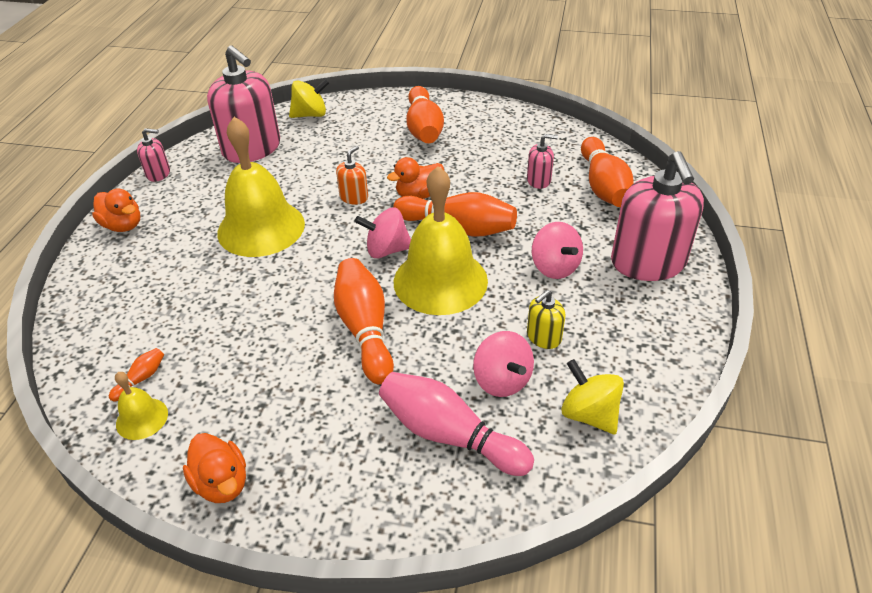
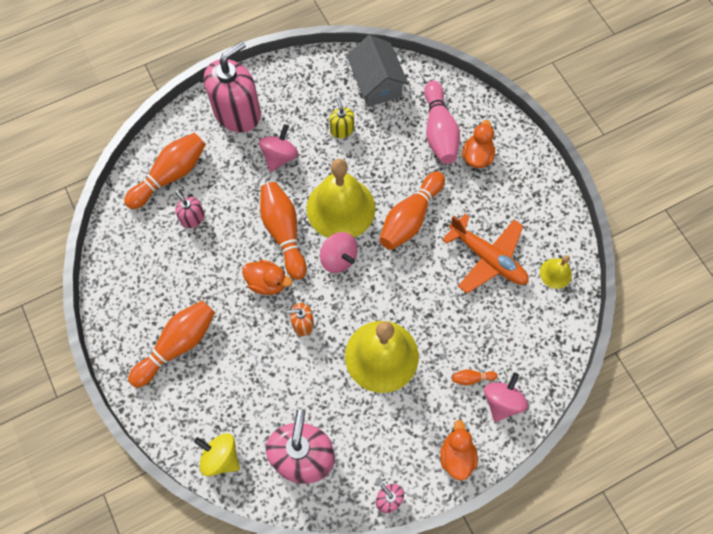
camera: 130 degrees left, 25 degrees up
orange bowling pin [109,348,164,402] -> orange bowling pin moved to [452,369,498,385]
orange duck [183,433,246,503] -> orange duck moved to [462,120,495,168]
pink spinning top [473,331,534,397] -> pink spinning top moved to [484,372,528,422]
yellow soap dispenser [527,290,565,349] -> yellow soap dispenser turned 120 degrees counterclockwise [329,98,354,138]
yellow spinning top [561,359,624,434] -> grey house [347,35,409,107]
none -> orange plane [442,214,529,293]

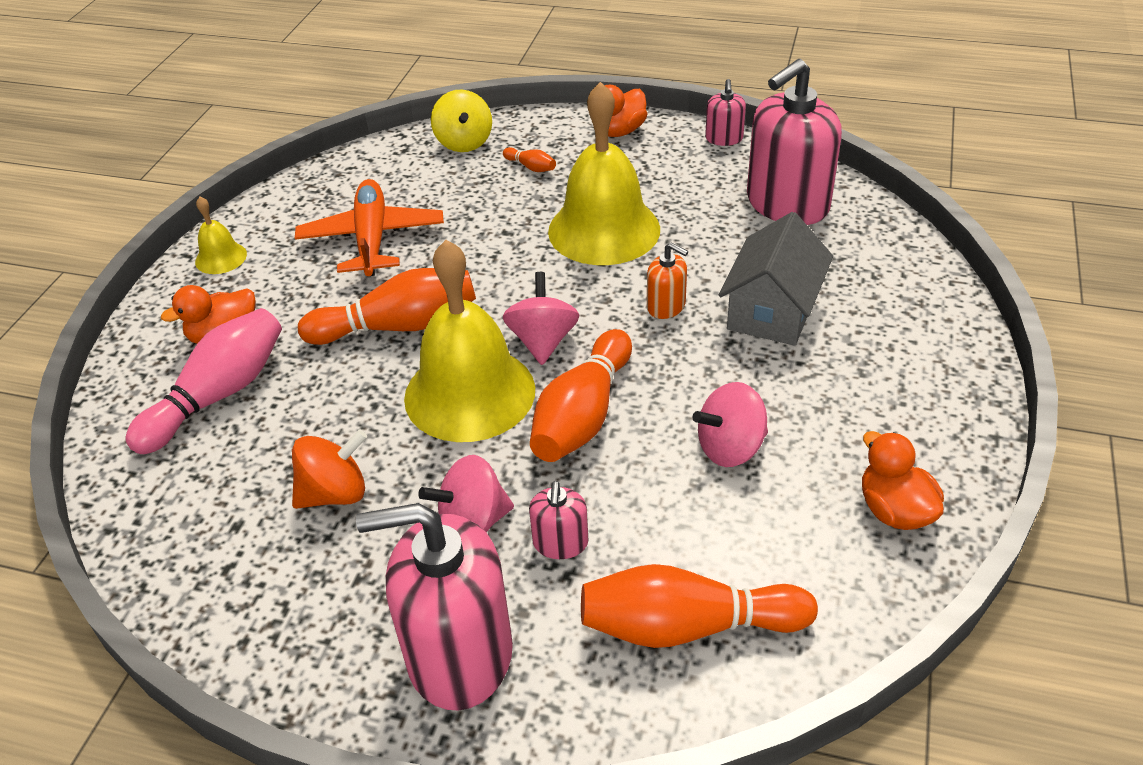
camera: 135 degrees left, 25 degrees down
orange bowling pin [128,300,215,388] -> none
pink soap dispenser [175,190,205,228] -> pink soap dispenser moved to [529,481,588,559]
yellow spinning top [194,433,240,476] -> yellow spinning top moved to [431,90,492,152]
orange duck [242,260,292,295] -> orange duck moved to [862,431,944,530]
yellow soap dispenser [329,98,354,138] -> orange spinning top [292,430,367,509]
grey house [347,35,409,107] -> grey house moved to [719,212,833,346]
pink spinning top [484,372,528,422] -> pink spinning top moved to [693,382,768,467]
yellow bell [540,255,572,289] -> yellow bell moved to [195,197,247,274]

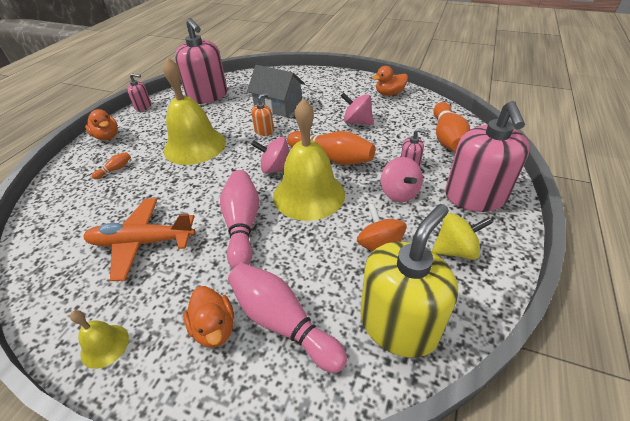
camera: 85 degrees left, 0 degrees up
orange bowling pin [298,268,476,345] -> pink bowling pin [220,170,259,268]
yellow spinning top [431,90,492,152] -> yellow spinning top moved to [432,213,493,260]
pink spinning top [693,382,768,467] -> pink spinning top turned 135 degrees clockwise [341,93,374,125]
none -> yellow soap dispenser [360,204,458,358]

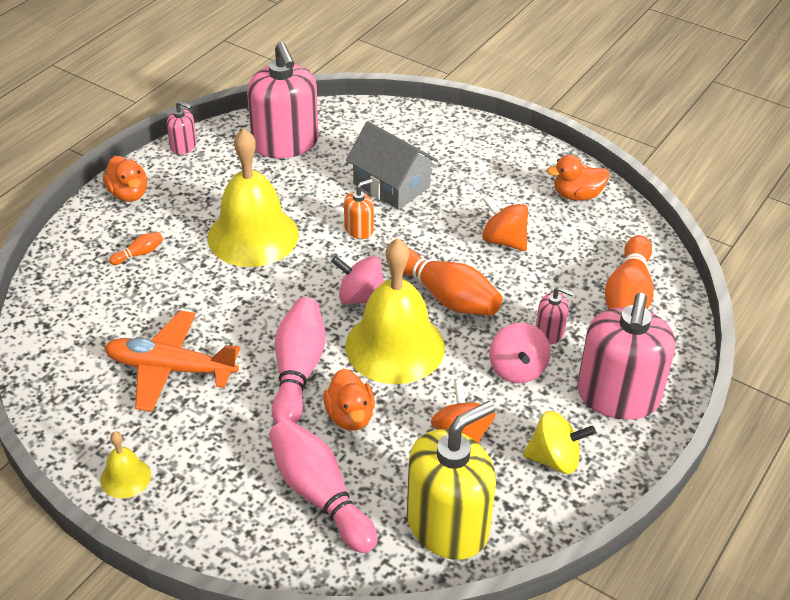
camera: 10 degrees right, 0 degrees up
orange duck [183,286,234,348] -> orange duck moved to [323,369,375,431]
pink spinning top [341,93,374,125] -> orange spinning top [482,195,528,251]

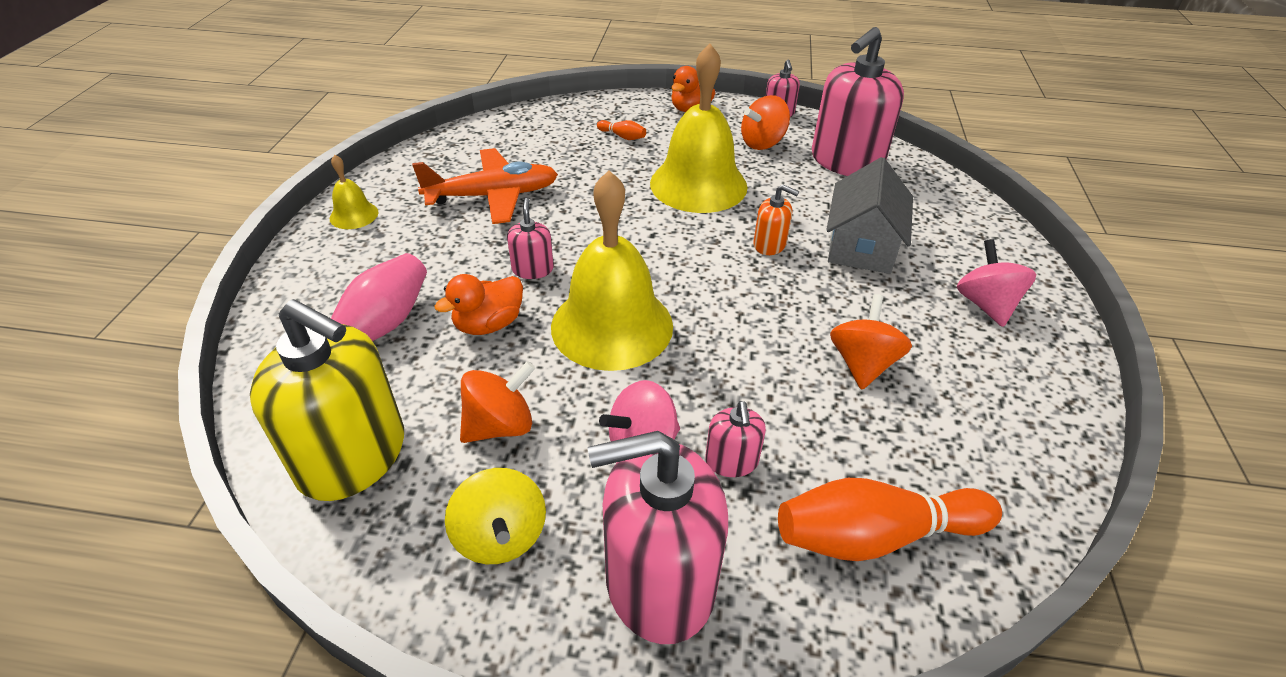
camera: 65 degrees right, 0 degrees up
orange plane [104,310,240,412] -> orange plane turned 90 degrees clockwise [412,148,558,224]
pink bowling pin [272,297,325,424] -> pink soap dispenser [507,198,554,279]
pink spinning top [331,256,384,304] -> pink spinning top moved to [957,239,1036,327]
orange bowling pin [386,247,502,316] -> none
orange duck [547,155,609,201] -> none
none -> orange spinning top [741,95,790,150]

